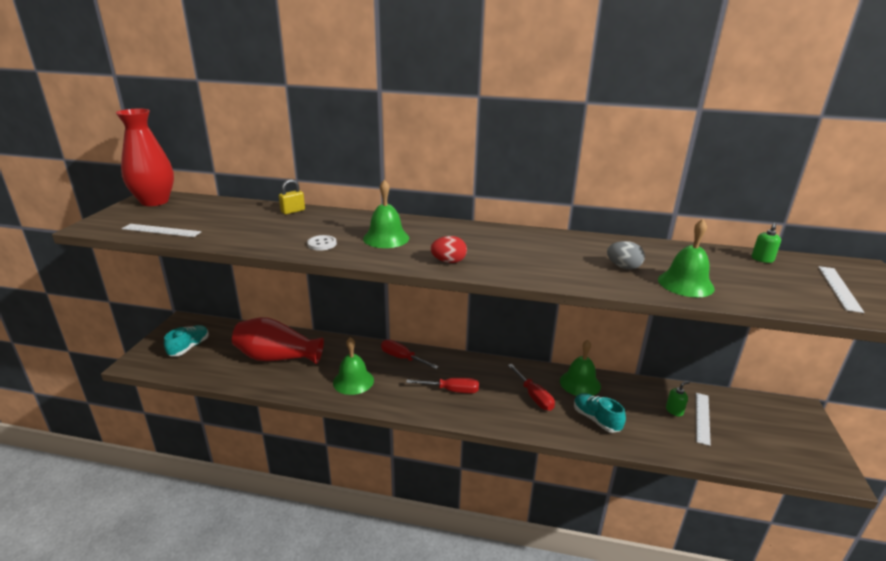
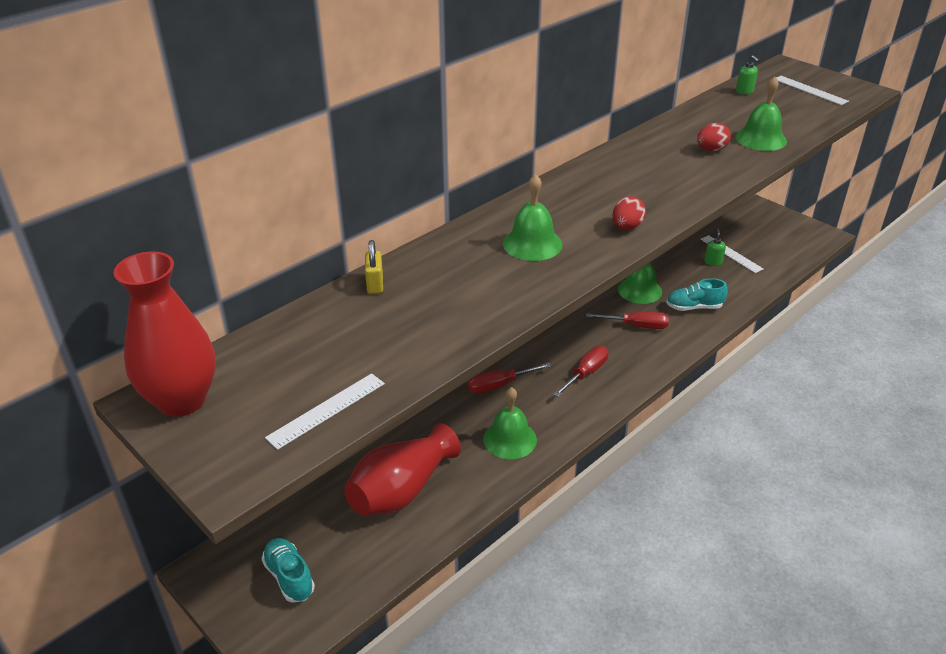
camera: 55 degrees left, 10 degrees up
white button [307,235,337,251] -> none
grey egg [607,241,645,269] -> red egg [697,123,731,151]

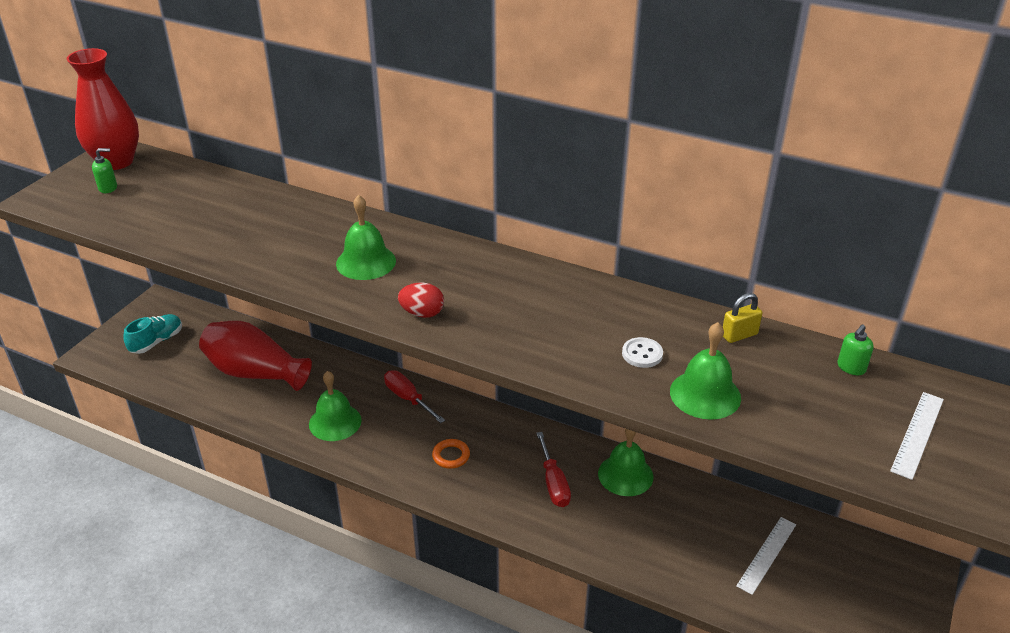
camera: 70 degrees right, 0 degrees up
white ruler [265,373,385,450] -> none
yellow padlock [365,240,383,294] -> yellow padlock moved to [723,293,762,343]
red screwdriver [553,346,609,397] -> orange ring [432,439,470,469]
turquoise shoe [666,278,728,311] -> none
red egg [697,123,731,151] -> white button [622,337,663,368]
green soap dispenser [704,229,726,266] -> green soap dispenser moved to [92,148,117,193]

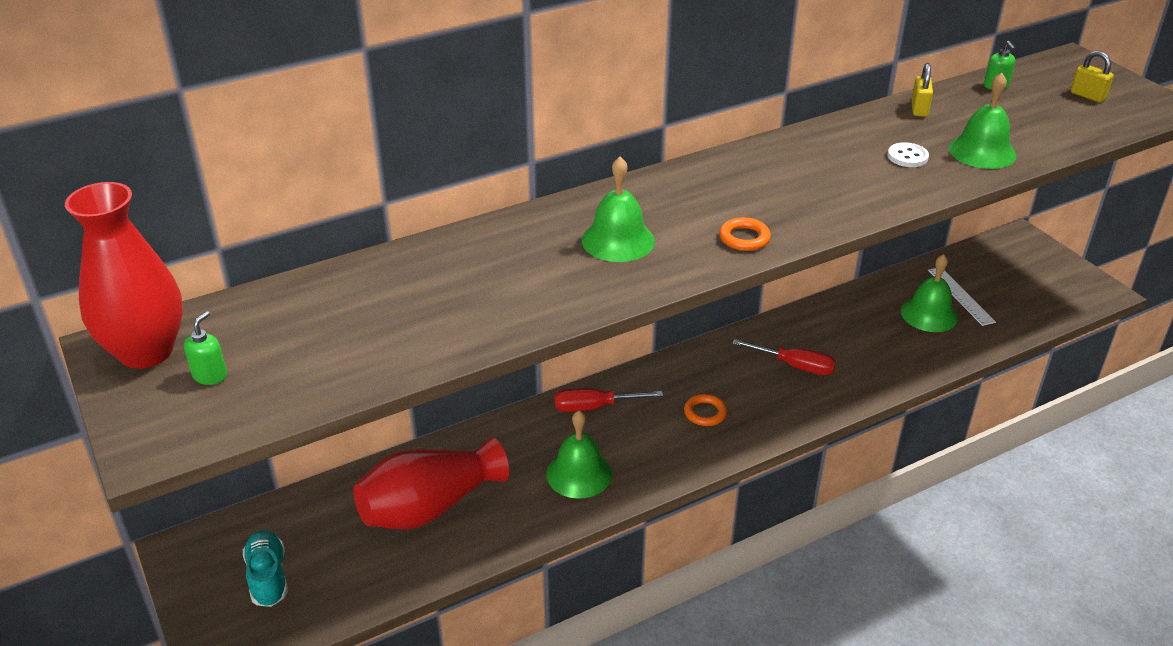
camera: 55 degrees left, 0 degrees up
red egg [398,283,444,318] -> orange ring [719,217,771,251]
green bell [598,429,654,496] -> green bell moved to [901,254,958,332]
white ruler [890,392,944,480] -> yellow padlock [1071,51,1114,102]

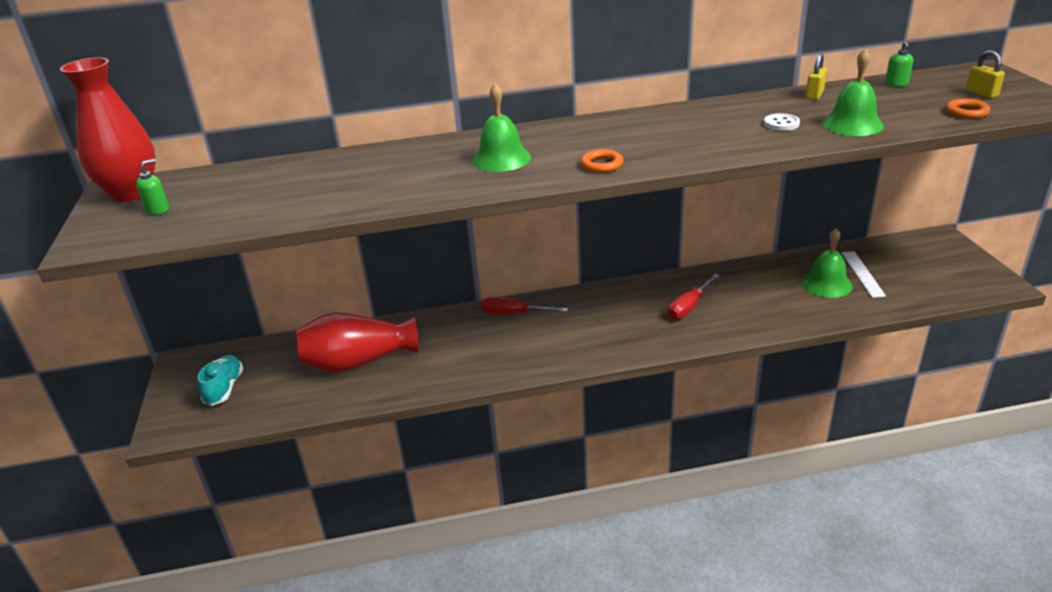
camera: 20 degrees right, 5 degrees down
green bell [546,410,612,499] -> none
orange ring [684,394,727,426] -> orange ring moved to [946,98,990,119]
red screwdriver [732,339,836,375] -> red screwdriver turned 90 degrees clockwise [668,274,720,319]

